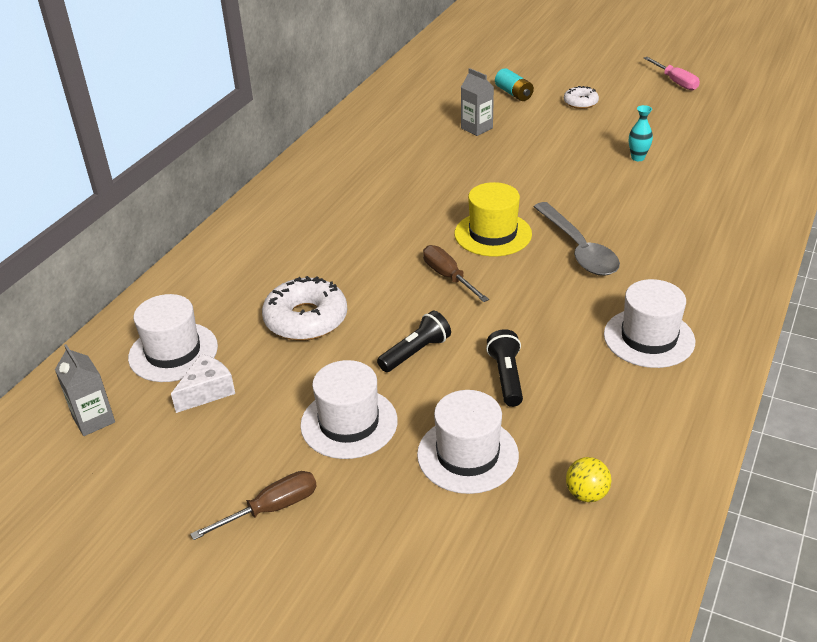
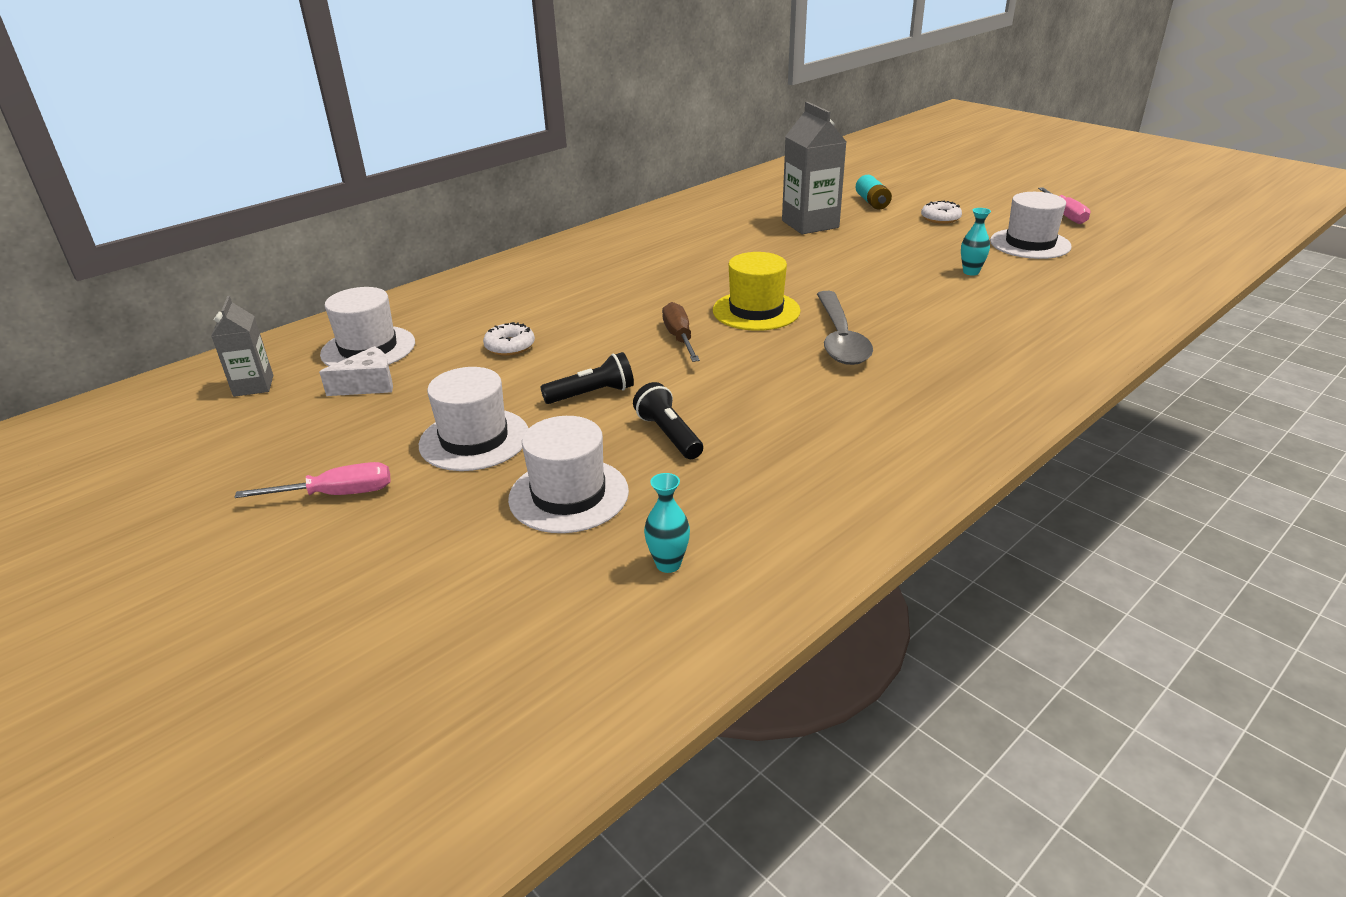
camera: 20 degrees right, 5 degrees down
brown screwdriver [190,471,317,540] -> pink screwdriver [234,462,391,498]
white donut [262,276,347,341] -> white donut [483,322,535,356], size x0.56
grey carton [461,68,494,136] -> grey carton [782,102,846,234], size x1.70
black flashlight [486,329,523,407] -> black flashlight turned 45 degrees counterclockwise [633,382,703,459]
yellow ball [566,457,611,502] -> turquoise vase [644,473,690,573]
white hat [604,279,695,368] -> white hat moved to [990,192,1072,259]

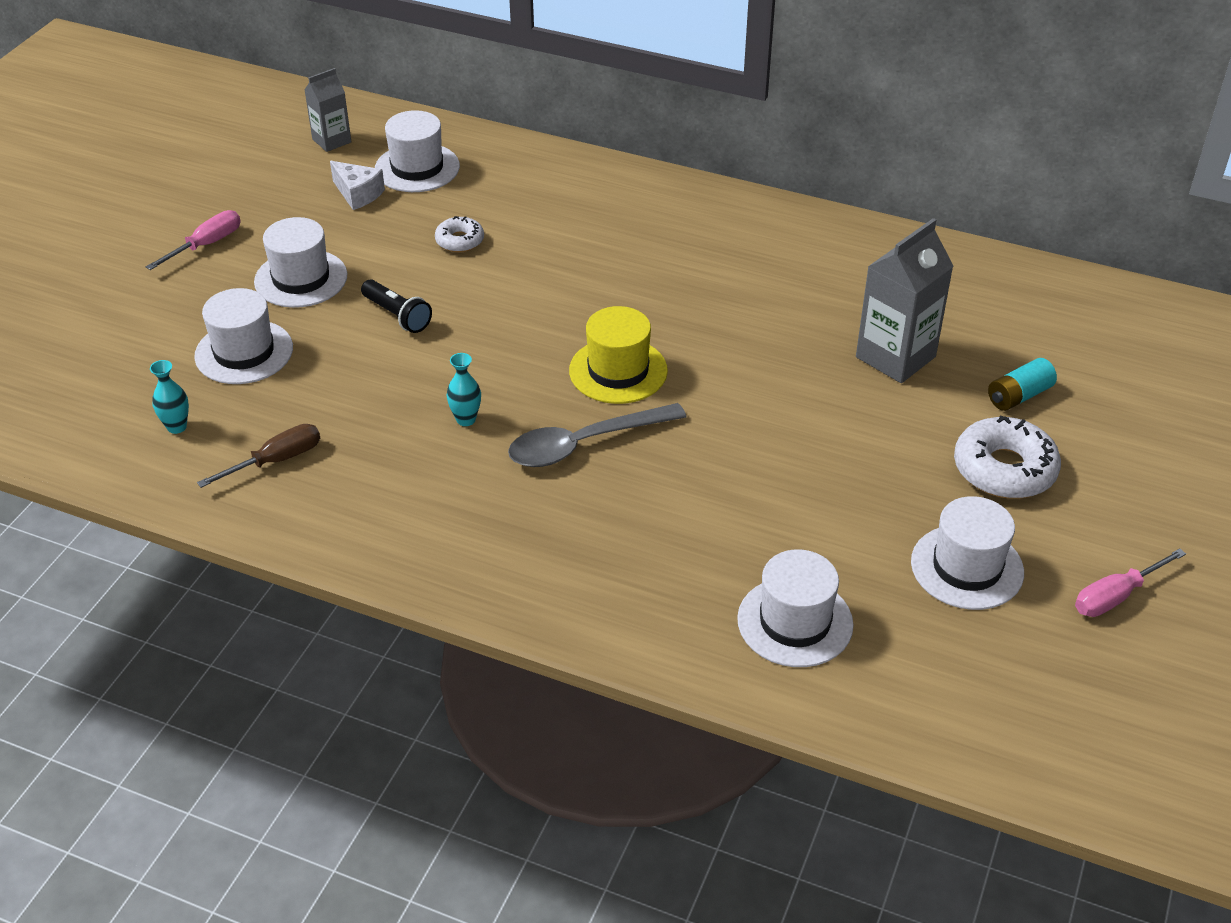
camera: 65 degrees right, 10 degrees up
pink screwdriver [234,462,391,498] -> pink screwdriver turned 105 degrees counterclockwise [146,210,241,270]
black flashlight [633,382,703,459] -> none
brown screwdriver [662,302,700,362] -> brown screwdriver moved to [197,424,320,488]
white donut [921,201,962,224] -> white donut [954,416,1061,499], size x1.80
turquoise vase [961,208,991,276] -> turquoise vase moved to [447,353,481,426]
none -> white hat [737,550,854,667]

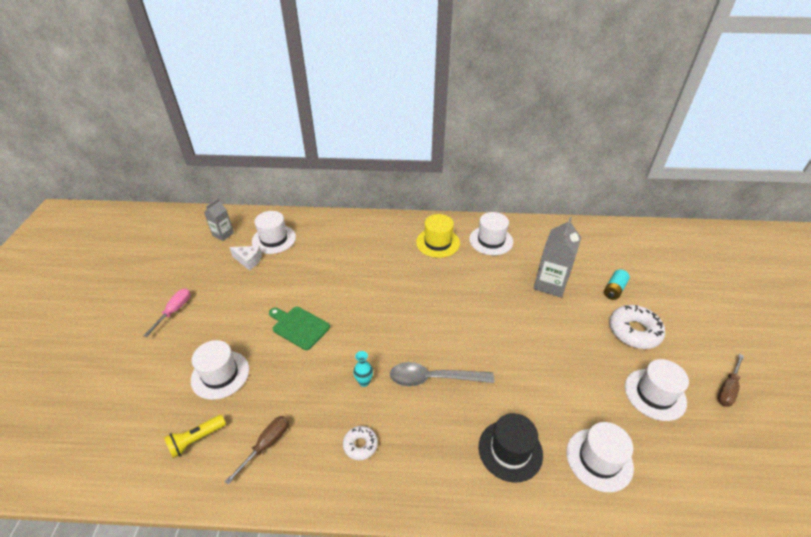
camera: 20 degrees left, 0 degrees up
turquoise vase [150,360,189,434] -> yellow flashlight [164,415,226,458]
white hat [254,217,348,308] -> white hat moved to [469,212,513,255]
black flashlight [361,280,432,333] -> green cutting board [269,307,330,350]
white donut [435,216,484,252] -> white donut moved to [343,426,378,460]
grey spoon [508,403,686,467] -> grey spoon turned 45 degrees clockwise [390,362,494,386]
yellow hat [569,306,668,404] -> yellow hat moved to [416,214,460,258]
pink screwdriver [1075,548,1186,617] -> brown screwdriver [717,354,744,407]
none -> black hat [478,413,543,483]

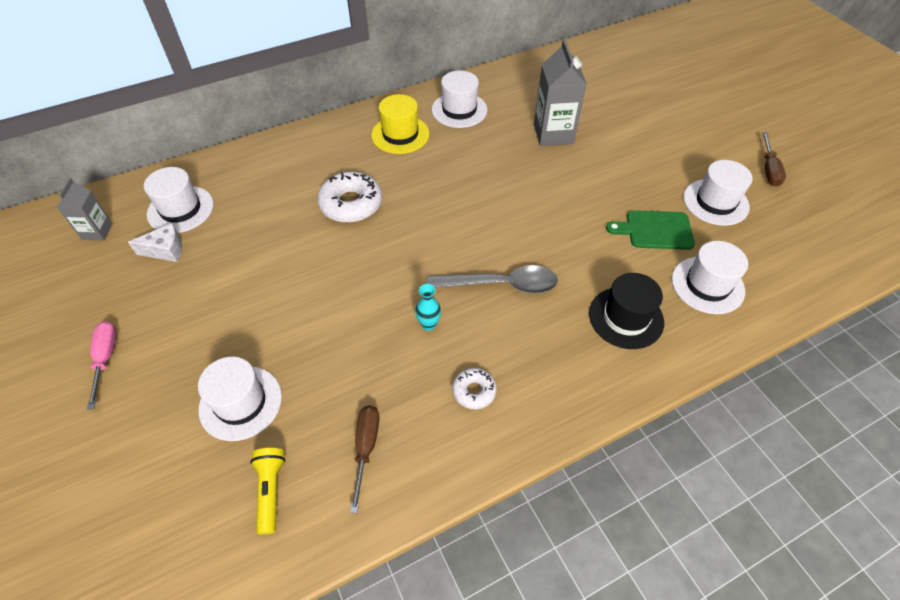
camera: 30 degrees left, 10 degrees up
yellow flashlight [164,415,226,458] -> yellow flashlight turned 150 degrees clockwise [250,448,285,535]
green cutting board [269,307,330,350] -> green cutting board moved to [606,210,695,250]
grey spoon [390,362,494,386] -> grey spoon turned 150 degrees counterclockwise [427,265,558,294]
turquoise battery [604,270,630,300] -> none
white donut [609,305,665,349] -> white donut moved to [317,172,382,223]

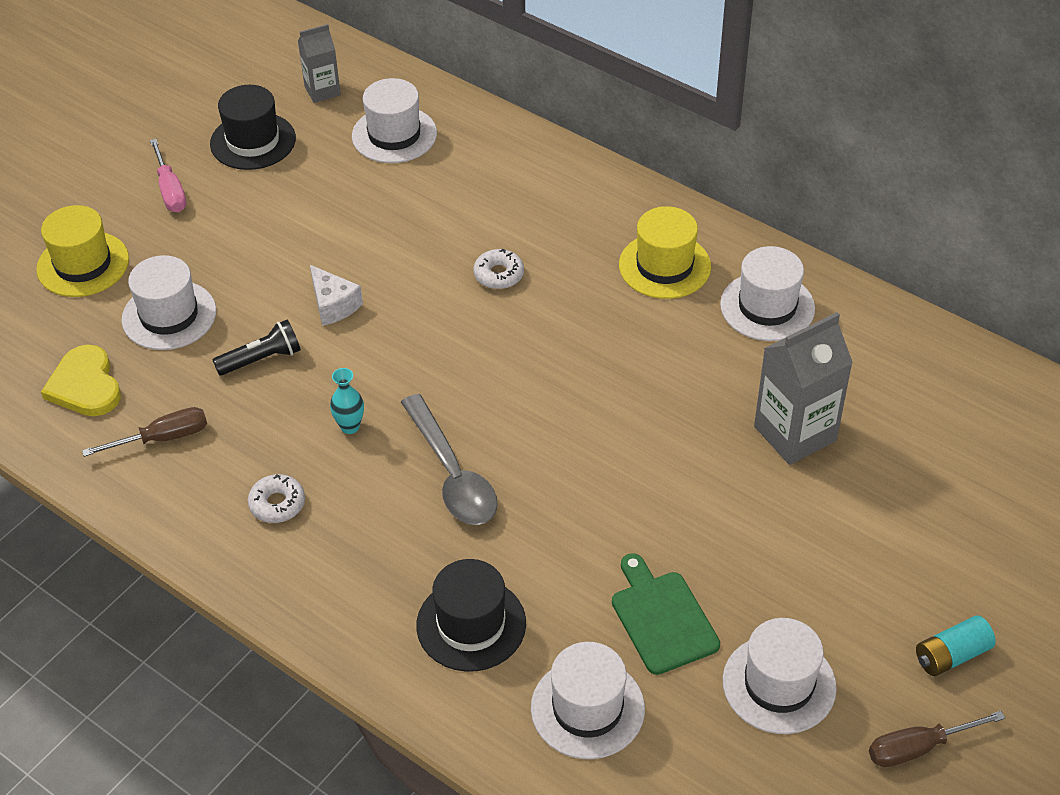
camera: 65 degrees right, 5 degrees down
pink screwdriver [87,321,117,410] -> pink screwdriver turned 105 degrees clockwise [150,139,187,212]
white cheese [128,223,182,262] -> white cheese moved to [310,265,363,326]
yellow flashlight [250,448,285,535] -> yellow heart [41,345,121,416]
white donut [317,172,382,223] -> white donut [473,249,524,289], size x0.56
none -> yellow hat [36,205,129,297]
none -> black hat [210,85,296,170]
none -> black flashlight [213,319,301,376]
none -> turquoise battery [916,615,996,676]

